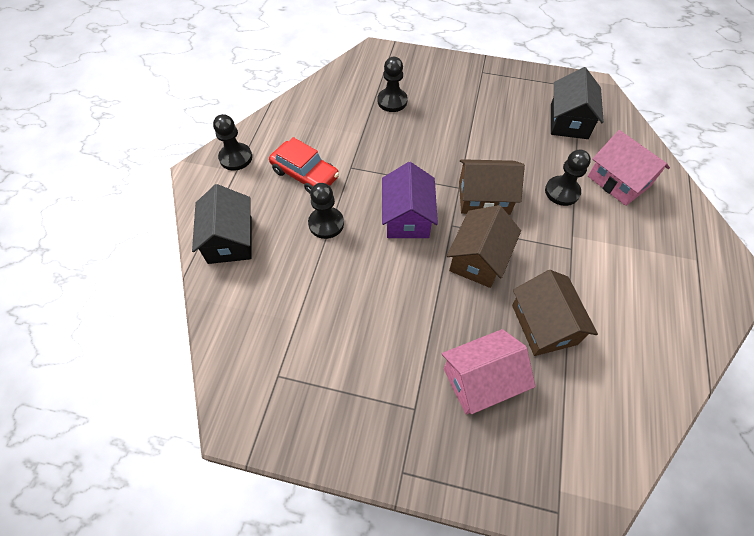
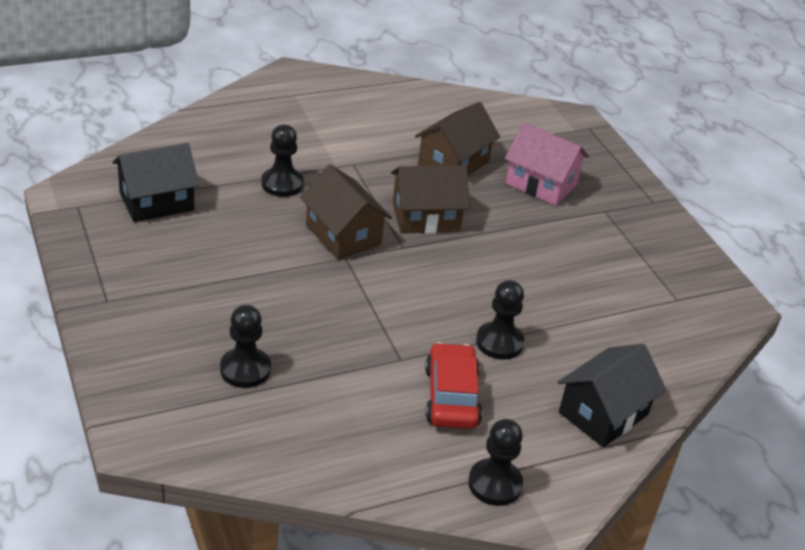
camera: 130 degrees left, 20 degrees down
purple house [382,162,438,238] -> none
pink house [588,130,670,206] -> none

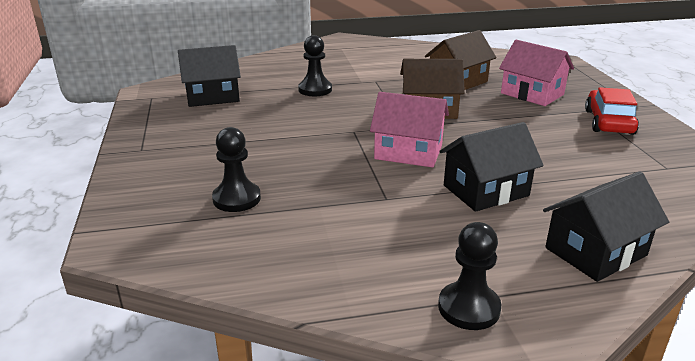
camera: 15 degrees right, 10 degrees down
brown house [300,165,392,260] -> none
red car [425,342,482,429] -> red car moved to [585,87,639,135]
black pawn [476,280,524,360] -> black house [439,122,544,212]
none -> pink house [370,92,449,168]

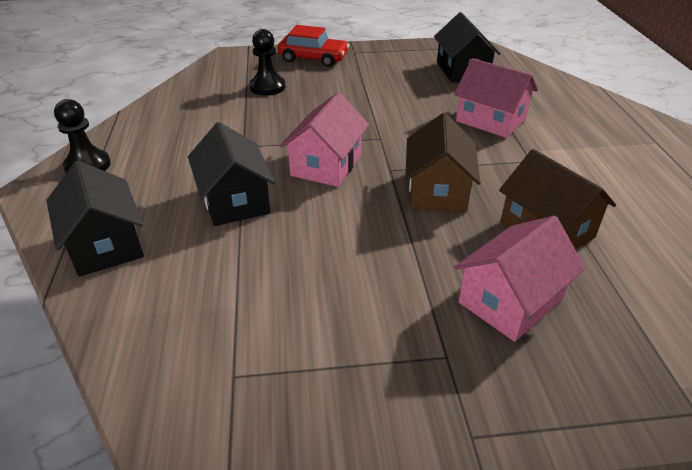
camera: 95 degrees right, 10 degrees up
black pawn [298,35,332,96] -> pink house [454,58,538,138]
red car [585,87,639,135] -> red car moved to [277,25,349,67]

